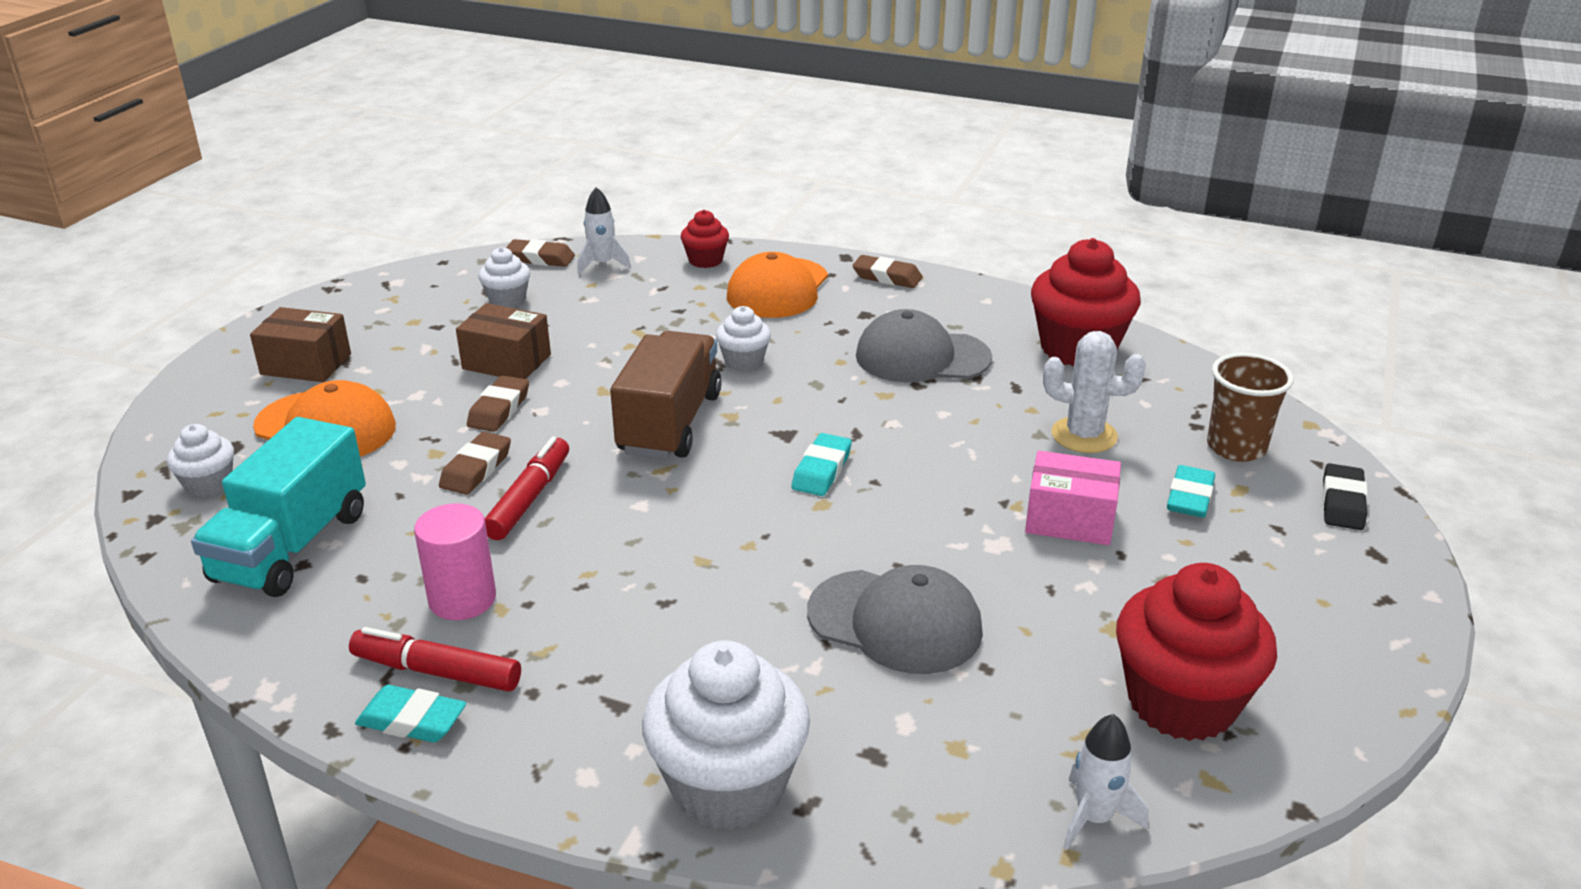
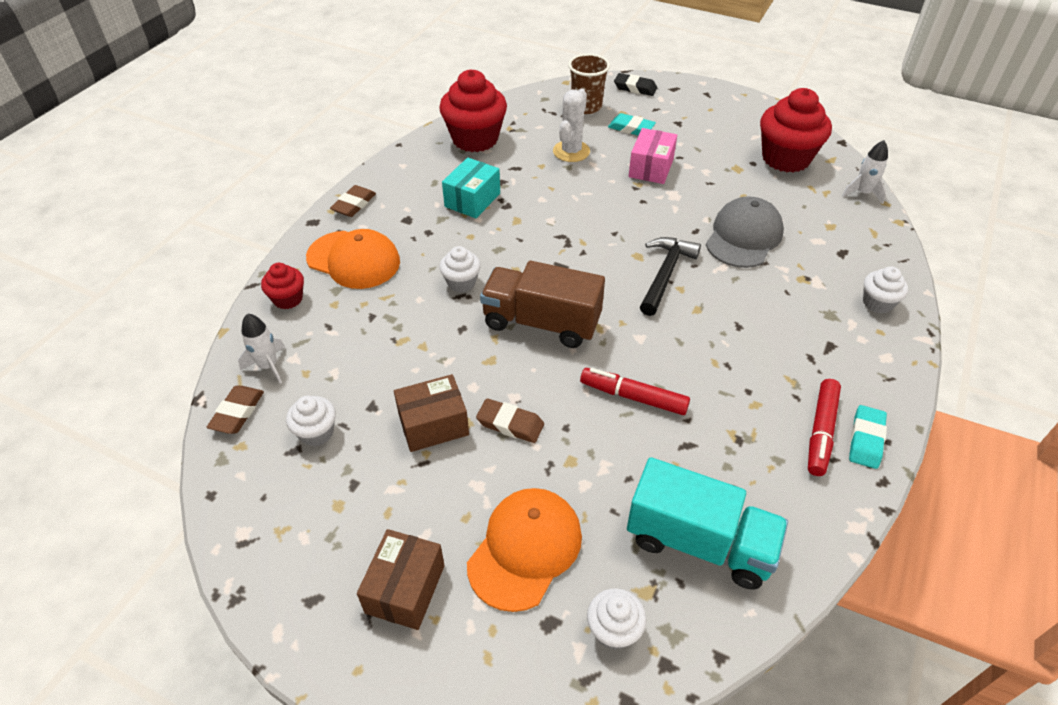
camera: 85 degrees left, 15 degrees up
pink cylinder [414,503,496,620] -> none
brown eraser [439,432,511,495] -> none
brown box [456,303,551,379] -> brown box turned 45 degrees clockwise [394,374,469,452]
white cupcake [642,640,810,830] -> white cupcake [863,267,908,314], size x0.51
turquoise eraser [791,433,852,496] -> none
grey cap [856,309,992,382] -> turquoise box [442,158,500,218]
none -> black hammer [640,237,701,316]

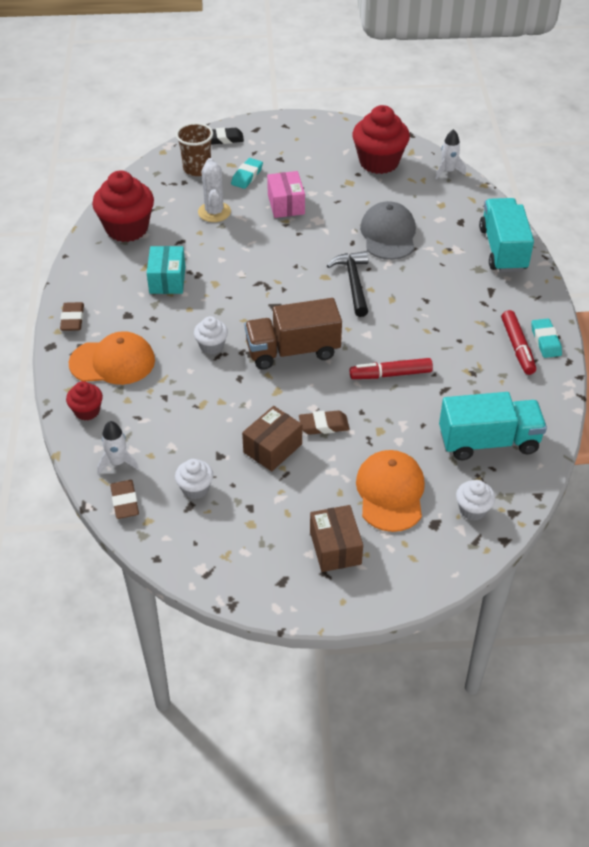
camera: 30 degrees left, 0 degrees up
turquoise eraser [608,113,656,136] -> turquoise eraser turned 60 degrees counterclockwise [231,158,263,189]
white cupcake [863,267,908,314] -> turquoise truck [479,198,534,272]

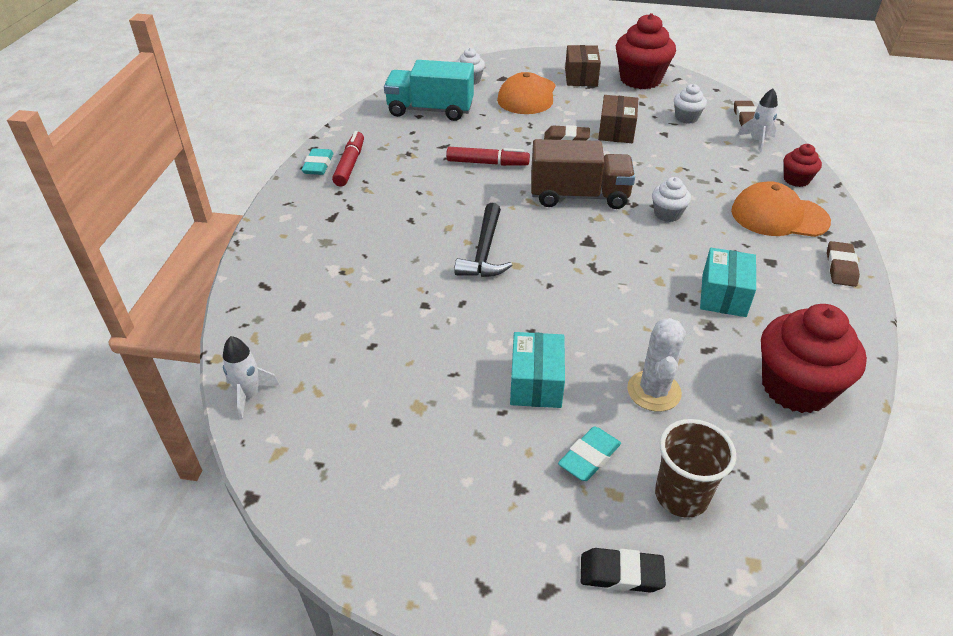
camera: 165 degrees left, 5 degrees down
brown box [242,406,302,471] -> brown box turned 45 degrees counterclockwise [598,95,638,143]
pink box [267,171,305,218] -> turquoise box [510,332,565,408]
red cupcake [352,105,410,174] -> red cupcake moved to [616,13,676,89]
grey cap [360,201,416,260] -> none
turquoise truck [479,198,534,272] -> none

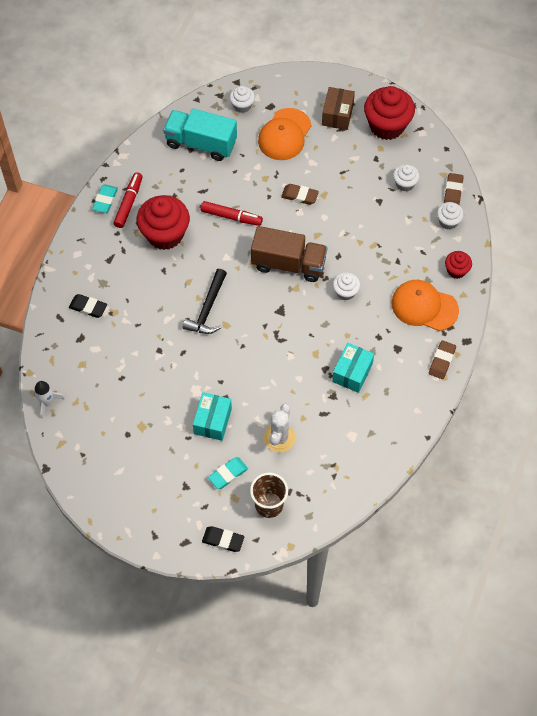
camera: 10 degrees right, 20 degrees up
brown box [598,95,638,143] -> none
white rocket [738,88,778,153] -> white cupcake [437,202,464,229]
red cupcake [761,304,867,413] -> red cupcake moved to [137,195,190,250]
none -> black eraser [69,294,107,318]

